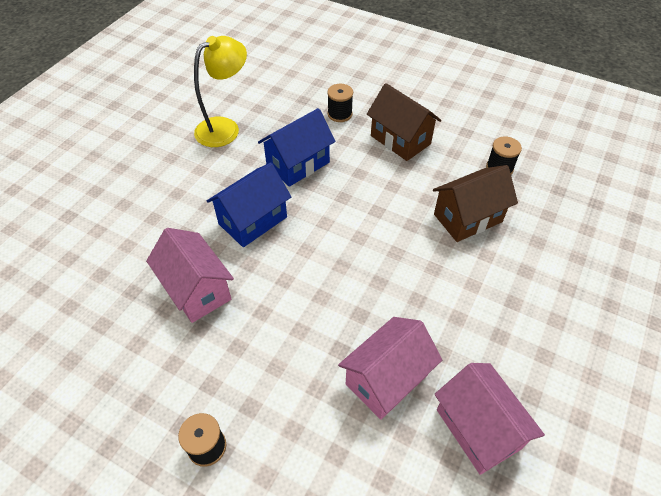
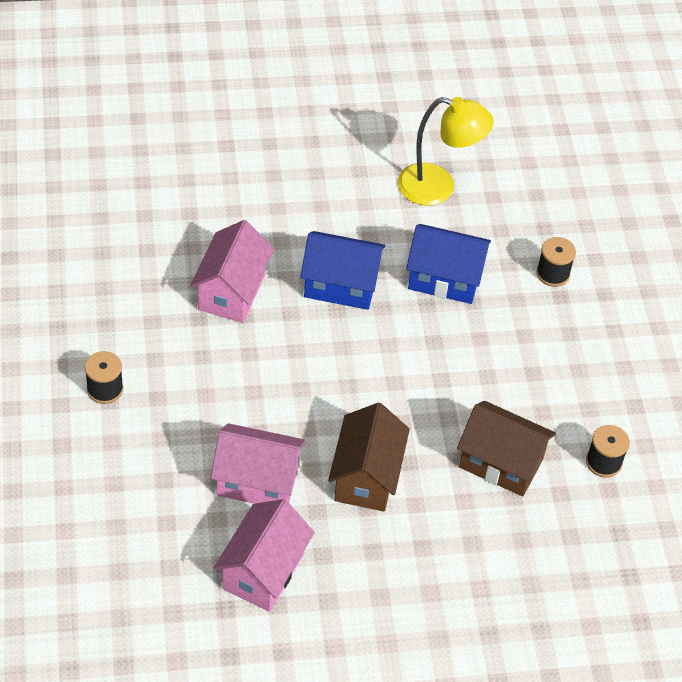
camera: 50 degrees right, 0 degrees up
brown house [367,83,441,161] -> brown house moved to [328,403,410,512]

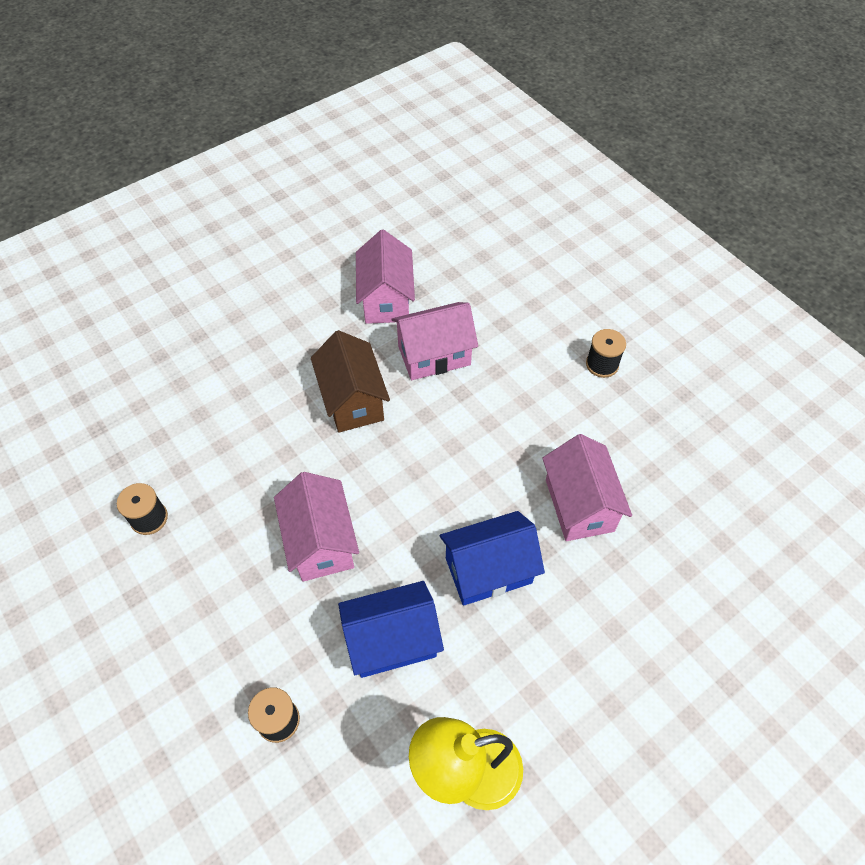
camera: 155 degrees right, 5 degrees up
brown house [457,401,556,497] -> none
none -> pink house [274,472,359,582]

